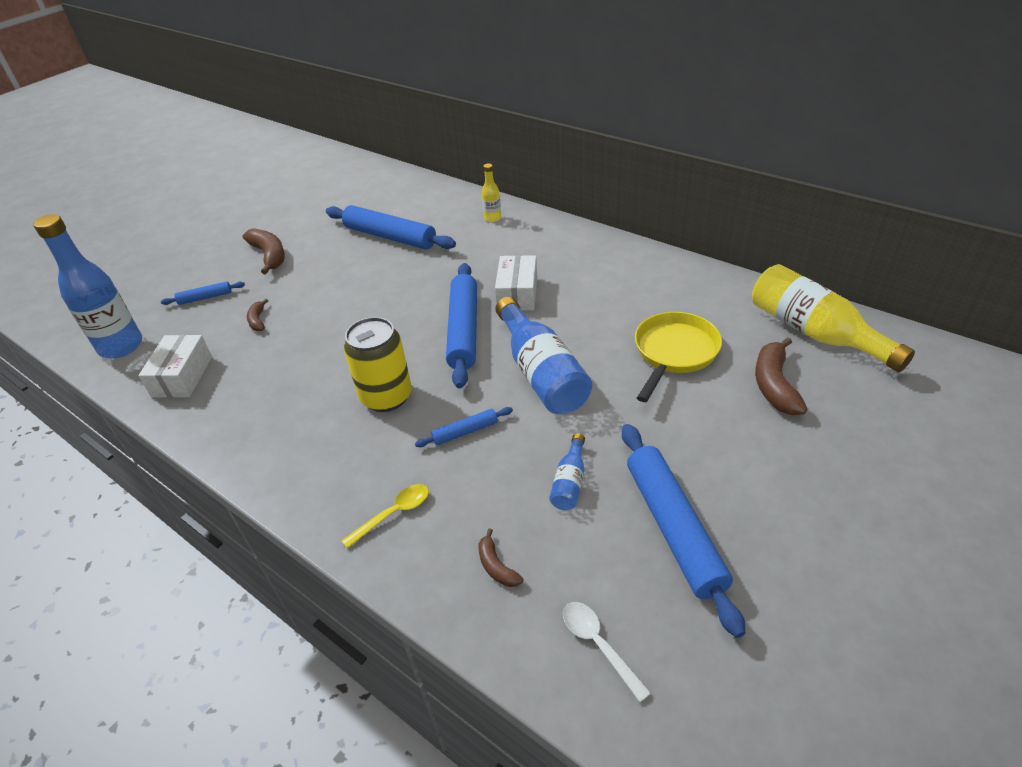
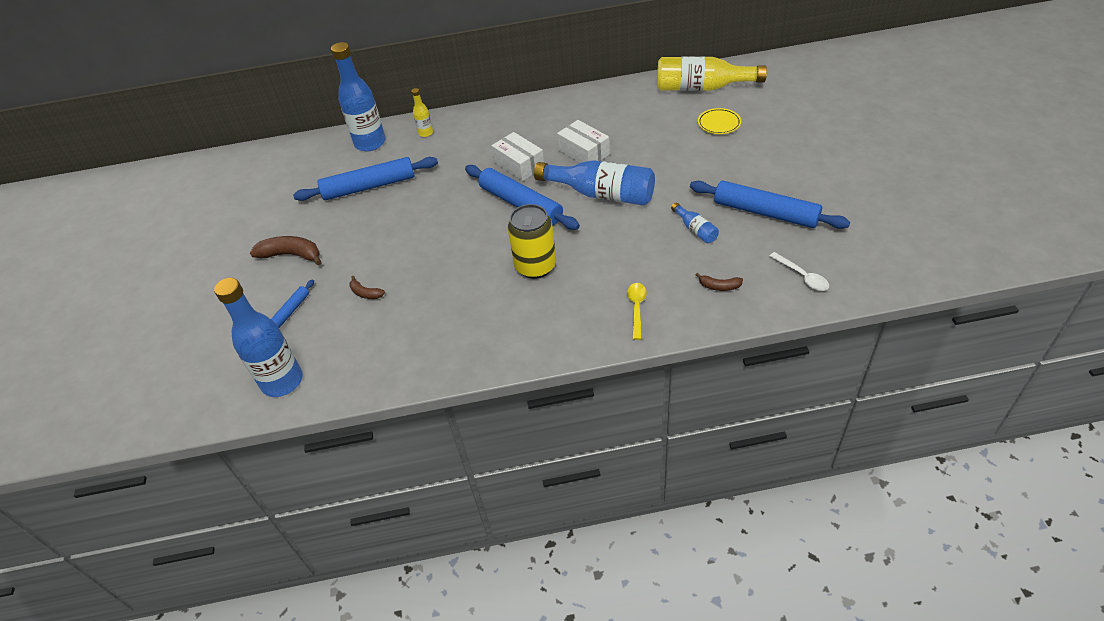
camera: 45 degrees left, 5 degrees up
white box [138,335,212,398] -> white box moved to [557,120,610,163]
blue rolling pin [415,407,513,447] -> none
white spoon [563,602,651,702] -> white spoon turned 135 degrees counterclockwise [769,252,829,291]
yellow pan [635,312,722,402] -> none
brown banana [755,337,807,415] -> yellow plate [698,108,741,134]
none -> blue bottle [331,42,386,151]

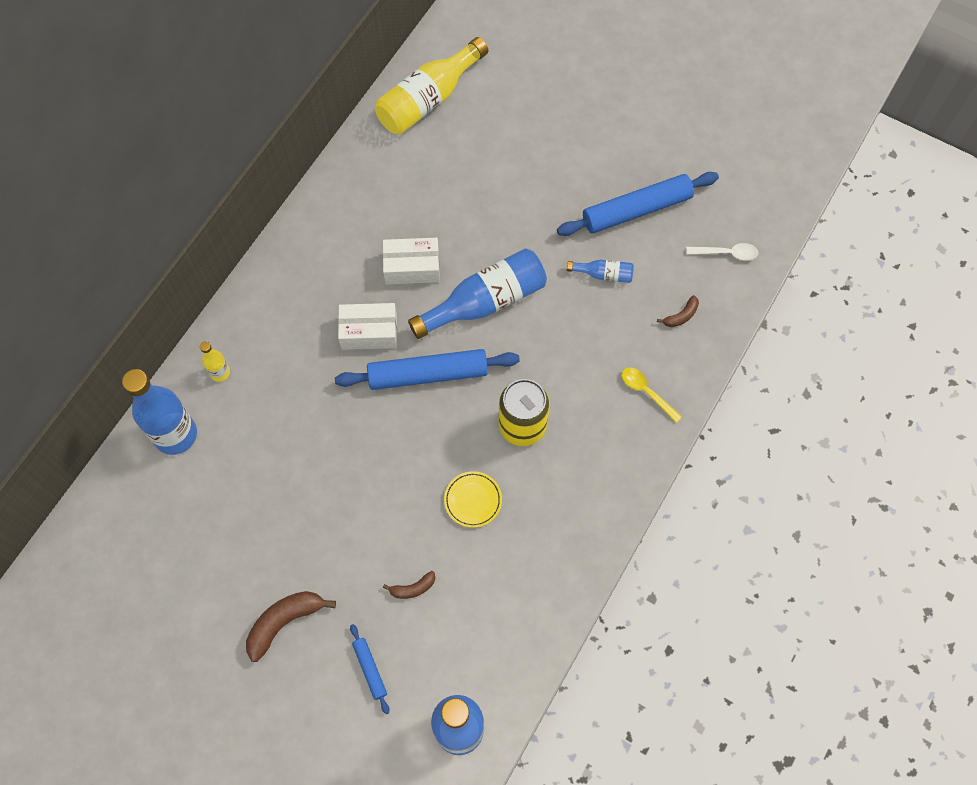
camera: 55 degrees left, 20 degrees up
blue rolling pin [293,157,438,201] -> none
yellow plate [698,108,741,134] -> yellow plate moved to [444,471,502,528]

